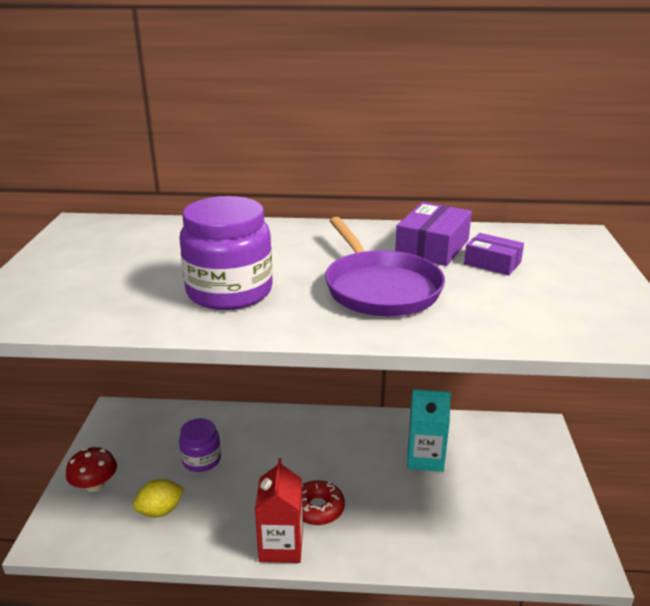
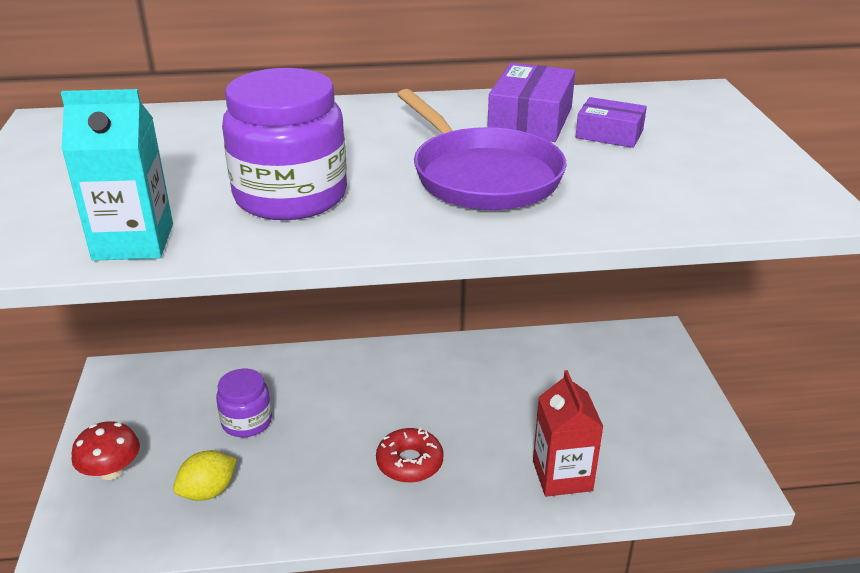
camera: 10 degrees left, 5 degrees up
red carton [255,458,303,563] -> red carton moved to [533,370,603,497]
turquoise carton [408,389,451,472] -> turquoise carton moved to [61,89,173,261]

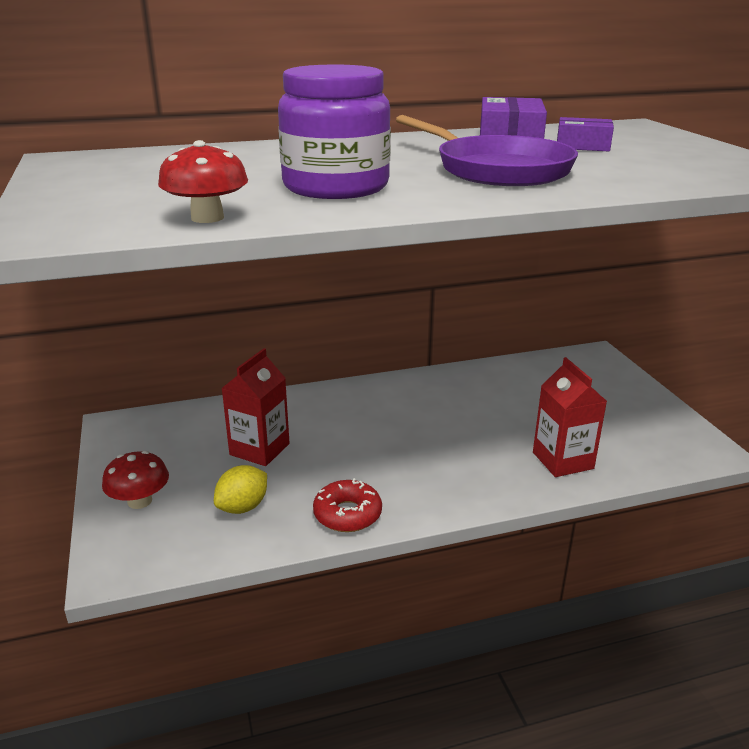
camera: 10 degrees left, 5 degrees down
turquoise carton [61,89,173,261] -> red mushroom [158,140,248,223]
purple jar [216,369,272,437] -> red carton [221,348,290,466]
red donut [376,428,444,483] -> red donut moved to [313,478,382,532]

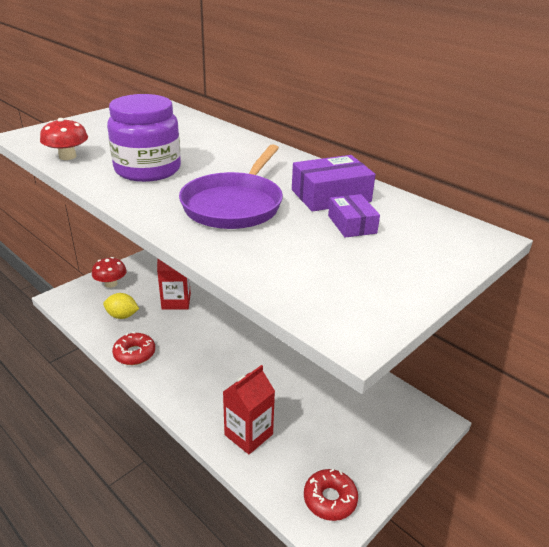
camera: 60 degrees right, 5 degrees up
none -> red donut [304,469,358,521]

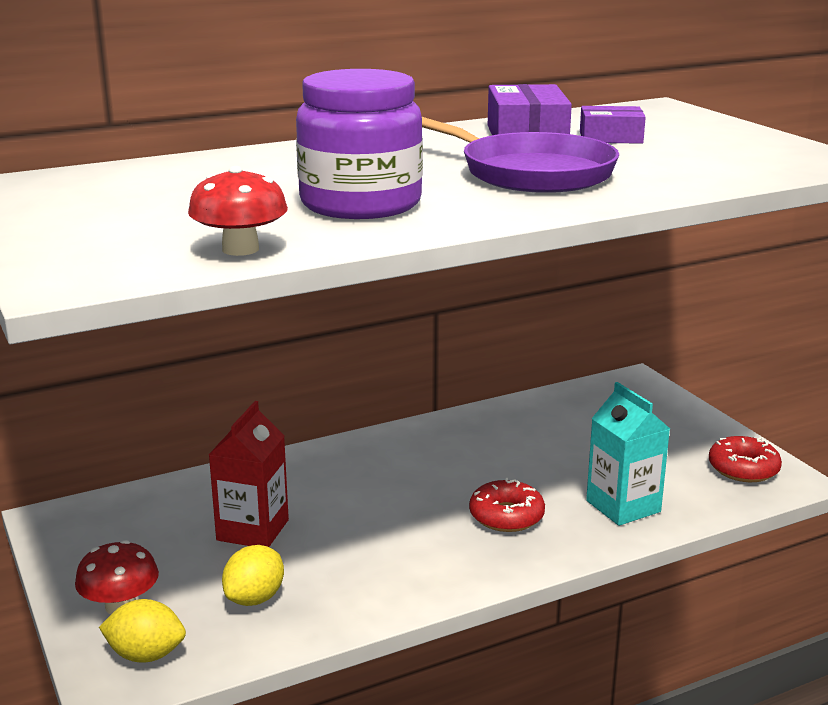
camera: 70 degrees left, 10 degrees down
red donut [112,332,155,365] -> red donut moved to [469,478,545,532]
red carton [223,365,275,454] -> turquoise carton [586,382,670,526]
none -> yellow lemon [99,599,186,662]

